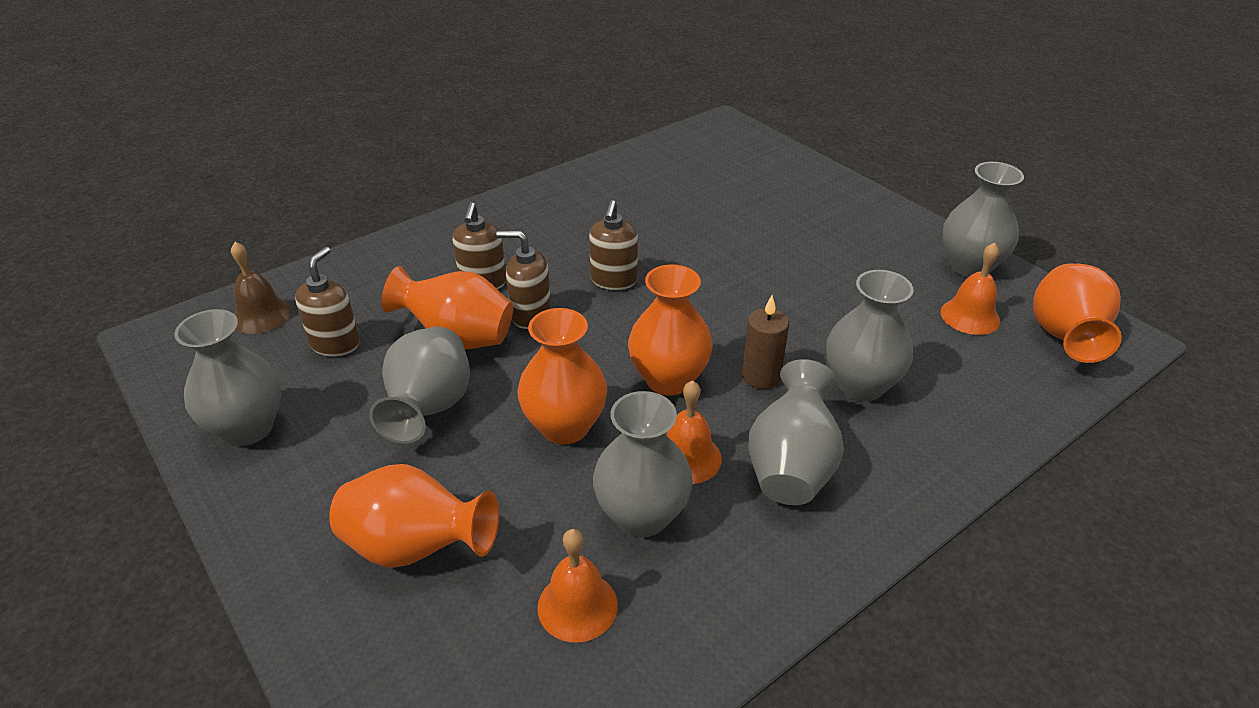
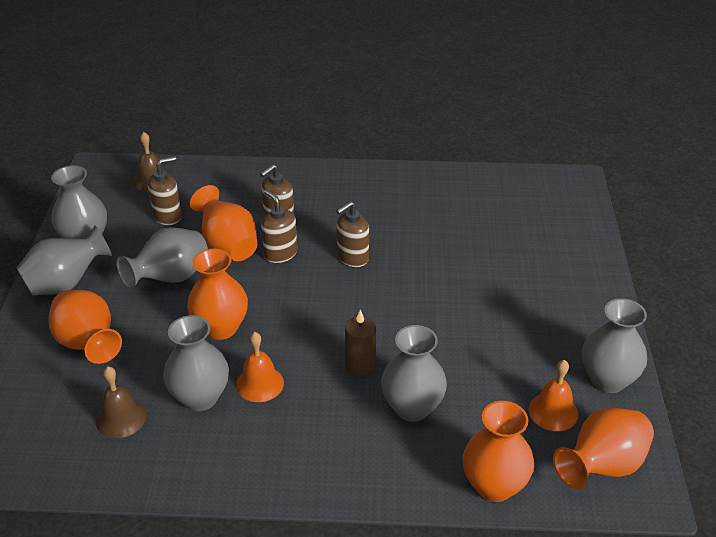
camera: 40 degrees right, 0 degrees up
orange bell [537,529,618,642] -> brown bell [96,366,146,438]
orange vase [628,265,713,396] -> orange vase moved to [462,401,534,502]
grey vase [748,359,844,505] -> grey vase moved to [17,225,112,296]

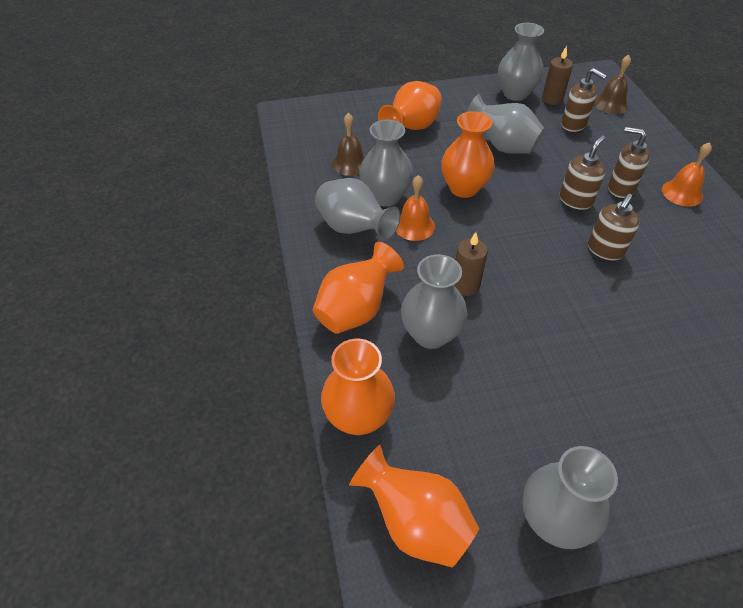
camera: 75 degrees right, 10 degrees up
grey vase [17,225,112,296] -> grey vase moved to [315,178,401,241]
orange vase [190,185,257,261] -> orange vase moved to [313,242,404,334]
brown soap dispenser [336,201,369,267] -> brown soap dispenser turned 90 degrees counterclockwise [588,194,640,260]
orange bell [528,360,578,431] -> orange bell moved to [662,142,712,207]
none -> brown candle [542,46,573,105]

